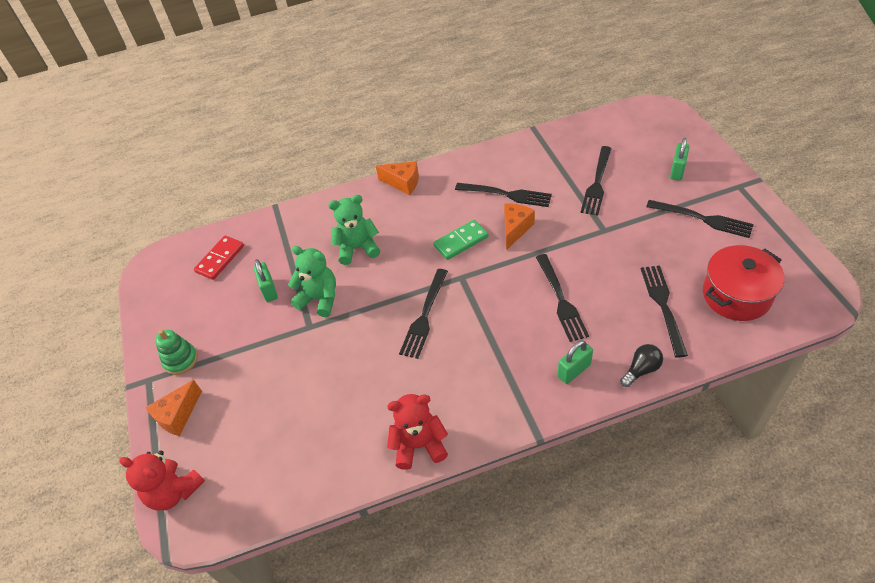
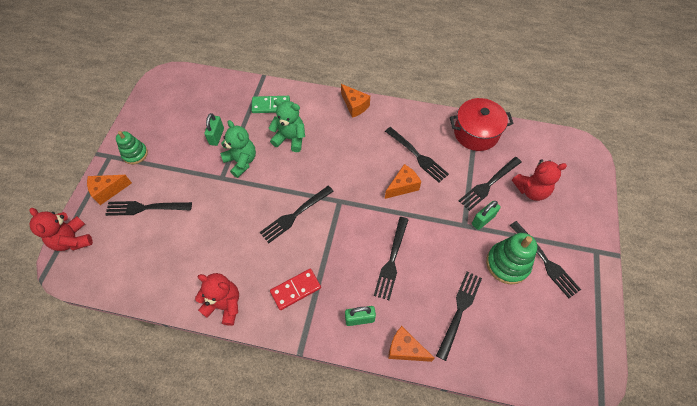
camera: 25 degrees right, 10 degrees up
red domino [194,235,244,280] -> red domino moved to [270,269,321,310]
green domino [433,220,489,260] -> green domino moved to [251,96,290,113]
black light bulb [620,344,663,387] -> orange cheese [388,326,435,362]
green padlock [670,137,689,181] -> green padlock moved to [472,201,501,230]
red pot [703,245,785,321] -> red pot moved to [450,98,513,151]
none -> black fork [105,201,192,216]
none -> green stacking toy [486,233,537,284]
none -> red teddy bear [512,159,567,201]

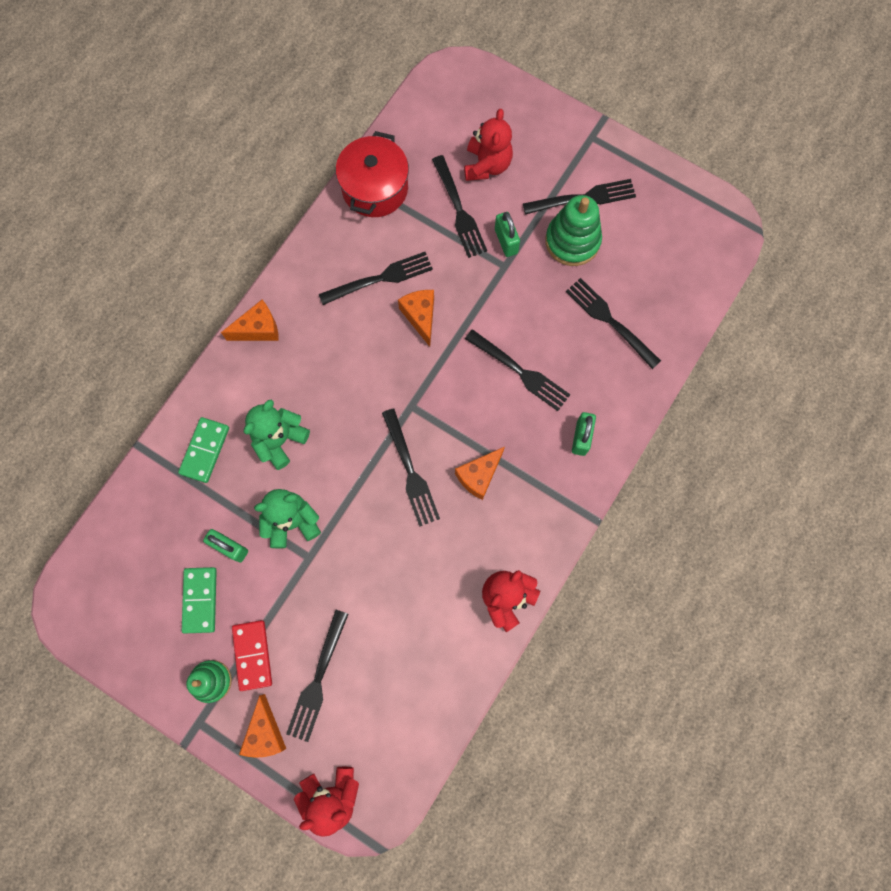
camera: 70 degrees left, 15 degrees up
red domino [270,269,321,310] -> red domino moved to [232,620,272,691]
orange cheese [388,326,435,362] -> orange cheese moved to [455,447,505,500]
none -> green domino [182,567,217,633]

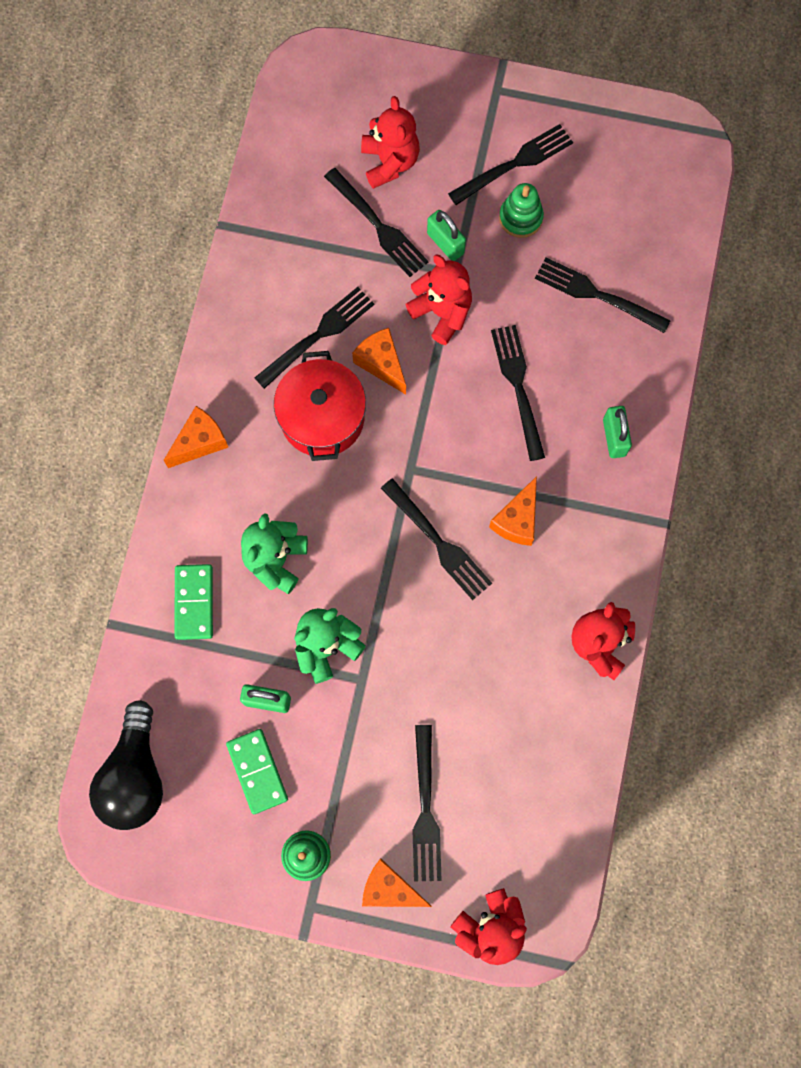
camera: 20 degrees left, 0 degrees up
red domino [232,620,272,691] -> none
orange cheese [239,694,286,758] -> orange cheese turned 135 degrees clockwise [362,858,432,907]
red pot [336,131,409,217] -> red pot moved to [274,351,366,461]
black fork [465,329,570,411] -> black fork turned 120 degrees counterclockwise [491,325,545,461]
green stacking toy [545,195,602,266] -> green stacking toy [499,183,544,238], size x0.66
none -> black light bulb [89,700,163,830]
none -> red teddy bear [405,254,472,345]

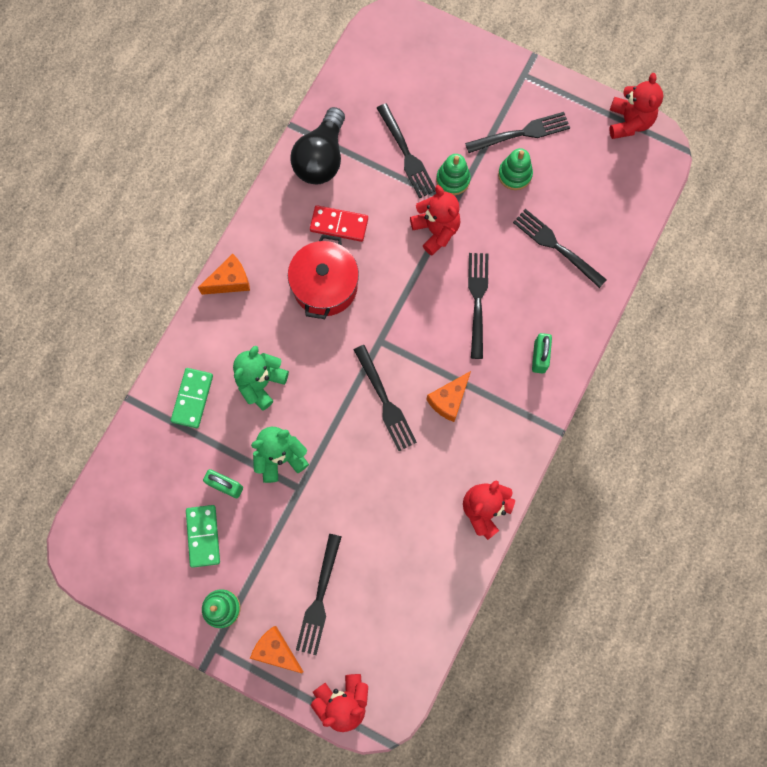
camera: 15 degrees right, 0 degrees up
black light bulb [89,700,163,830] -> black light bulb moved to [290,107,345,185]
black fork [255,287,374,389] -> red domino [310,205,368,242]
orange cheese [352,328,406,394] -> none
red teddy bear [361,96,420,189] -> red teddy bear moved to [609,73,663,139]
green padlock [427,210,466,261] -> green stacking toy [436,154,471,195]

